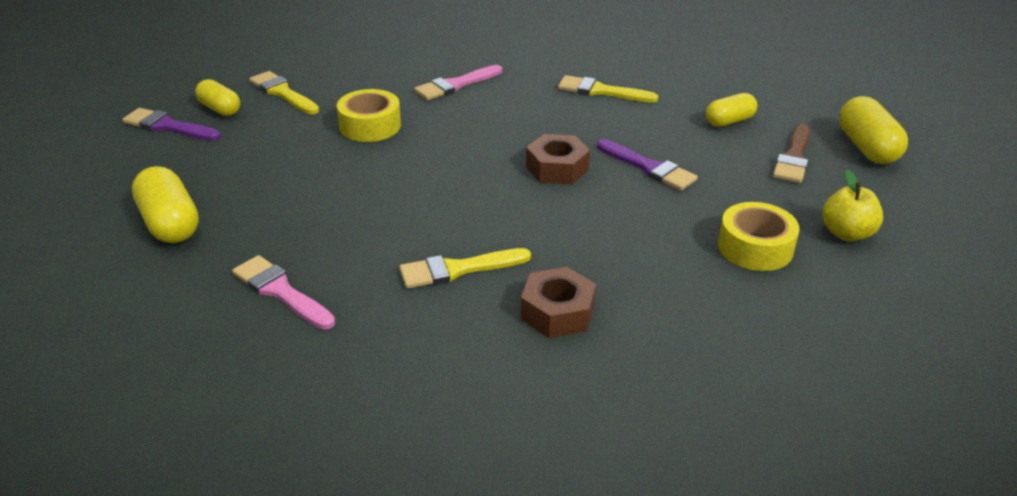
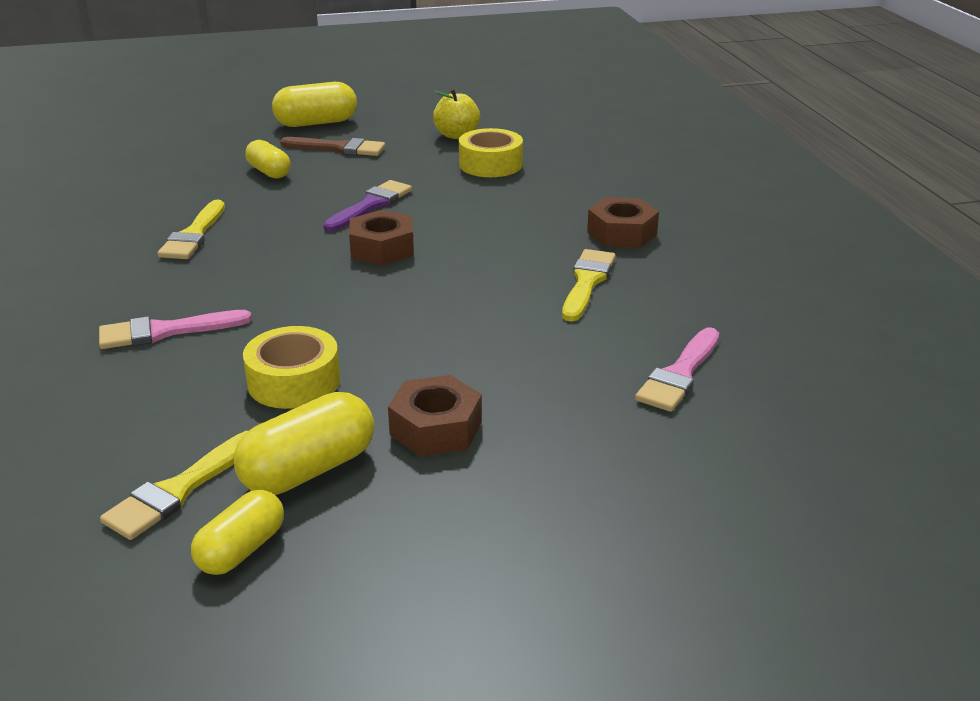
camera: 100 degrees left, 5 degrees down
purple brush [122,108,221,141] -> none
yellow capsule [132,166,199,243] -> yellow capsule moved to [234,392,374,495]
yellow brush [399,248,531,288] -> yellow brush turned 135 degrees counterclockwise [562,249,616,321]
pink brush [414,65,502,100] -> pink brush turned 120 degrees clockwise [99,310,252,349]
none -> brown nut [388,375,482,456]

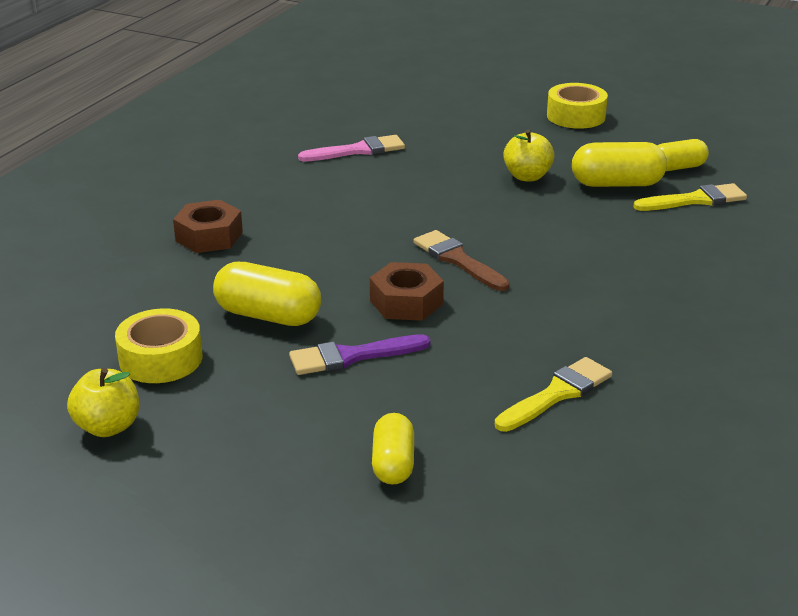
camera: 140 degrees left, 0 degrees up
pink brush [99,310,252,349] -> none
yellow tape [243,326,340,409] -> yellow tape moved to [547,83,608,129]
yellow capsule [272,82,357,127] -> yellow capsule moved to [213,262,321,326]
brown brush [280,137,385,156] -> brown brush moved to [414,230,510,291]
brown nut [388,375,482,456] -> yellow apple [503,130,554,182]
yellow brush [562,249,616,321] -> none

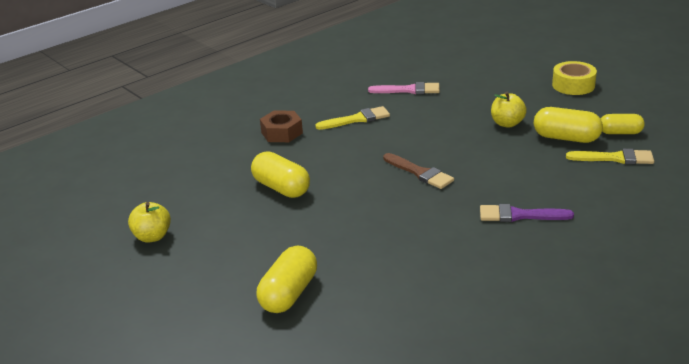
camera: 25 degrees right, 0 degrees up
yellow tape [115,308,203,383] -> none
purple brush [289,334,431,375] -> purple brush moved to [480,204,574,222]
brown nut [370,262,444,321] -> none
yellow capsule [372,413,414,485] -> yellow capsule [256,245,317,313], size x1.52
brown brush [414,230,510,291] -> brown brush turned 150 degrees clockwise [383,153,454,189]
yellow brush [495,357,612,432] -> yellow brush moved to [315,106,390,130]

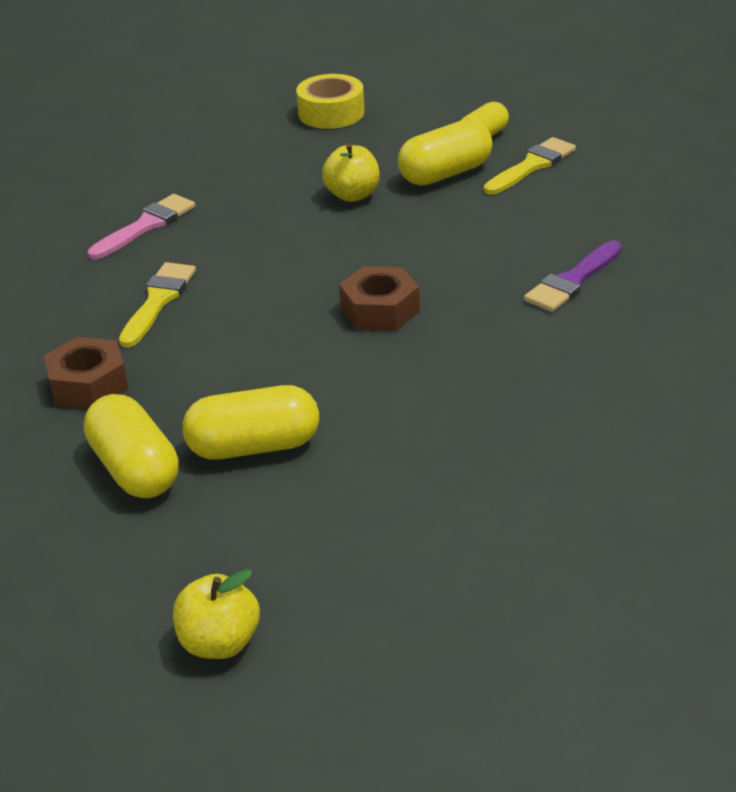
camera: 55 degrees left, 5 degrees up
yellow capsule [256,245,317,313] -> yellow capsule moved to [84,394,179,498]
brown brush [383,153,454,189] -> brown nut [339,266,420,330]

